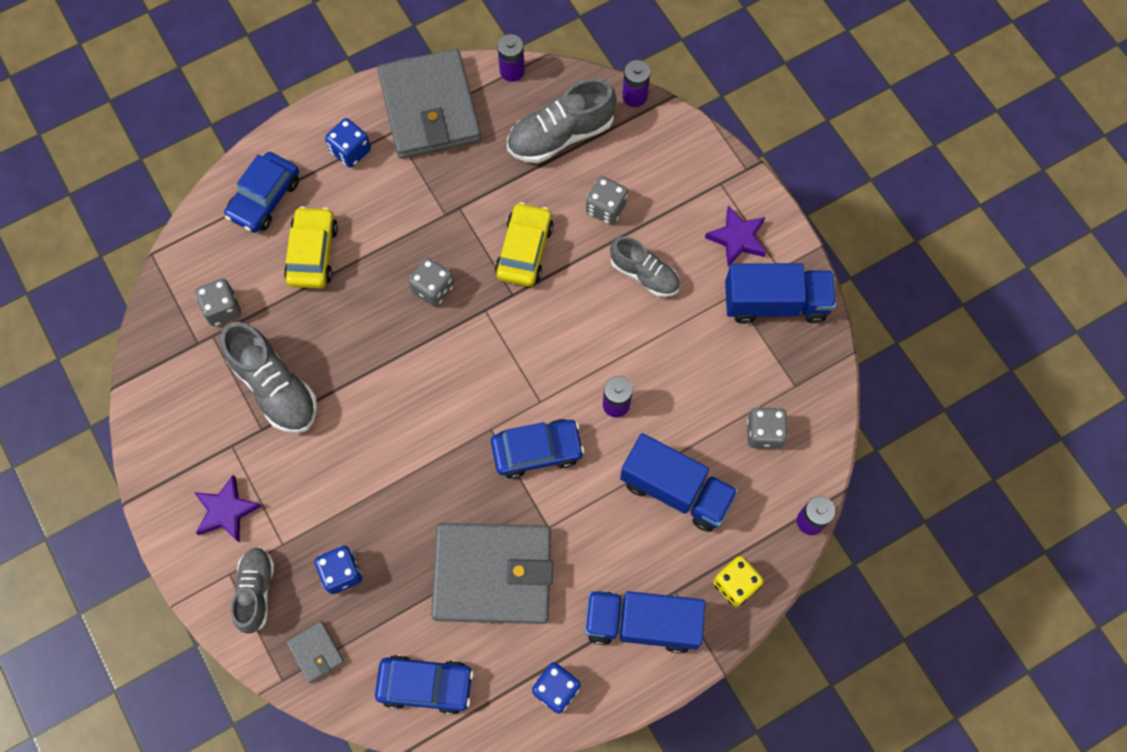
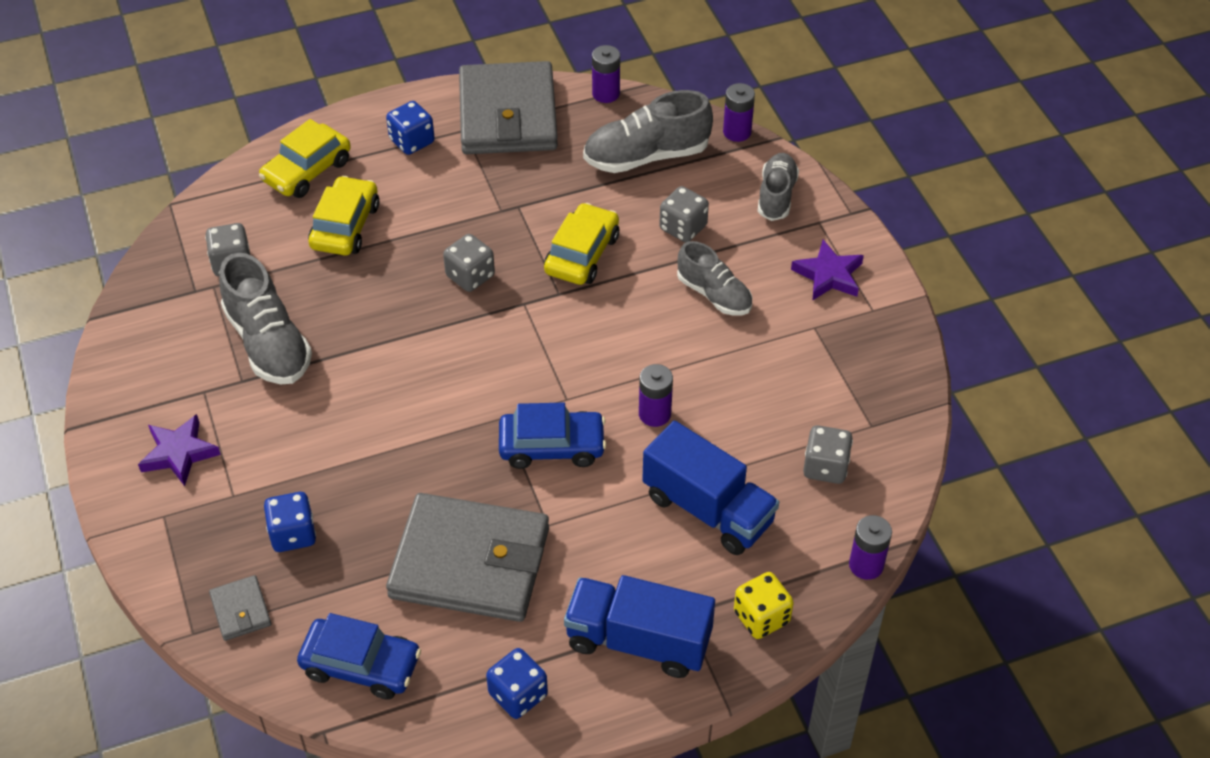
camera: 10 degrees right, 20 degrees down
blue car [224,152,299,233] -> yellow car [259,119,351,198]
grey shoe [231,547,274,634] -> grey shoe moved to [758,153,799,221]
blue truck [725,263,836,324] -> none

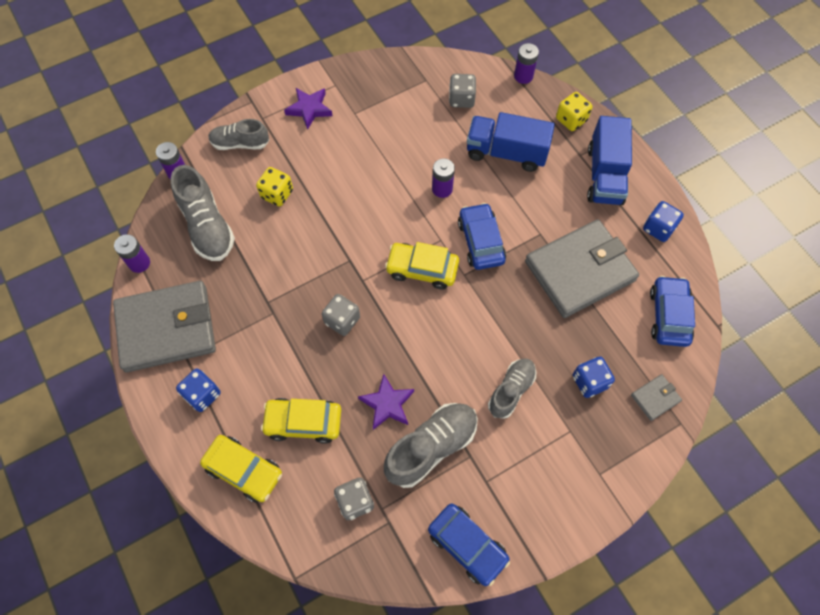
camera: 100 degrees left, 15 degrees up
purple star [138,414,221,486] -> purple star moved to [358,374,414,430]
grey wallet [386,493,549,622] -> grey wallet turned 60 degrees clockwise [525,219,639,318]
yellow car [544,203,619,285] -> yellow car moved to [385,242,459,290]
blue truck [642,421,779,555] -> blue truck turned 105 degrees counterclockwise [467,112,555,172]
grey dice [659,186,709,242] -> yellow dice [256,167,293,207]
grey shoe [677,241,752,315] -> grey shoe moved to [488,359,536,419]
none -> blue car [428,503,510,586]

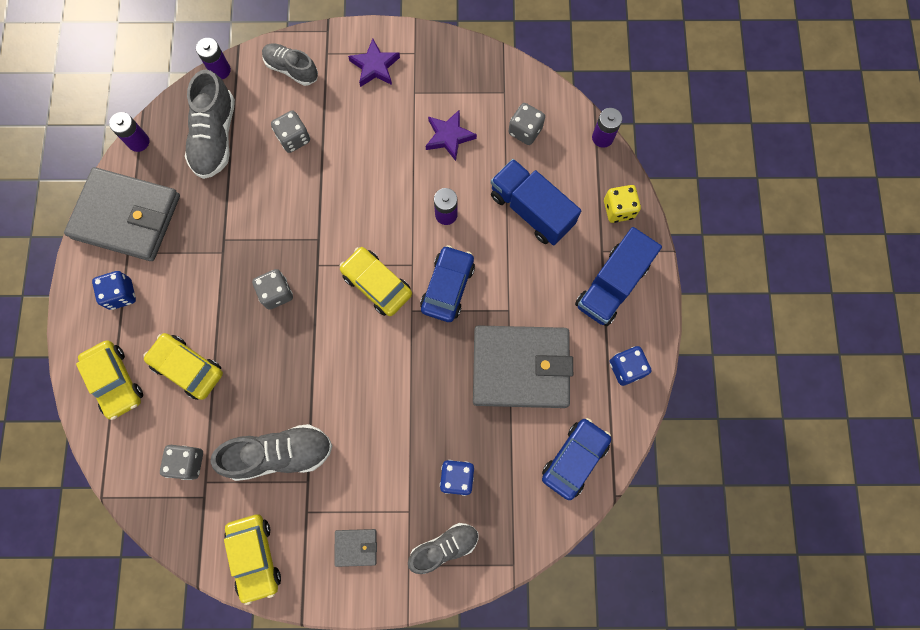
camera: 30 degrees right, 10 degrees up
yellow dice [256,167,293,207] -> grey dice [271,110,310,153]
purple star [358,374,414,430] -> purple star moved to [426,109,477,161]
blue car [428,503,510,586] -> yellow car [224,515,281,605]
grey shoe [488,359,536,419] -> grey shoe moved to [408,523,479,574]
grey wallet [631,374,682,421] -> grey wallet moved to [334,529,377,567]

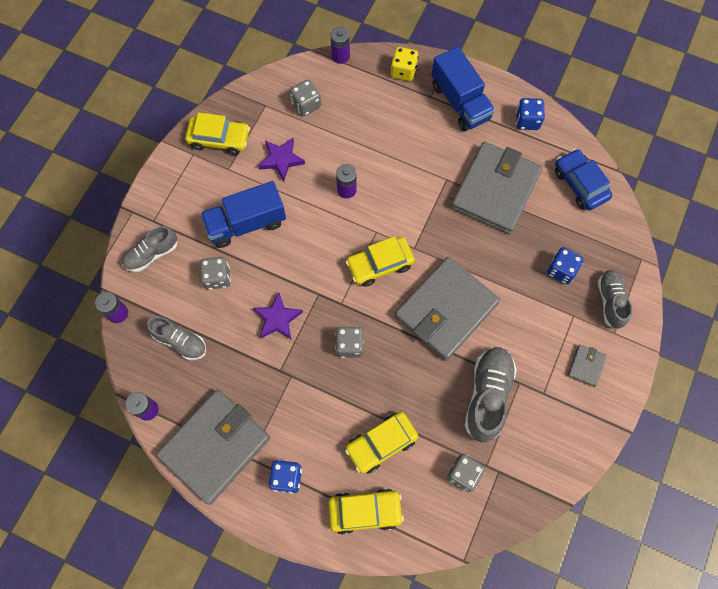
camera: 65 degrees left, 5 degrees down
grey shoe [185,69,235,179] -> grey shoe [147,316,206,360], size x0.65
yellow car [224,515,281,605] -> yellow car moved to [185,112,250,155]
purple star [348,39,400,87] -> purple star moved to [253,293,303,339]
blue car [420,245,475,322] -> none
blue truck [491,159,581,245] -> blue truck moved to [200,181,286,248]
none -> grey wallet [395,257,500,361]

